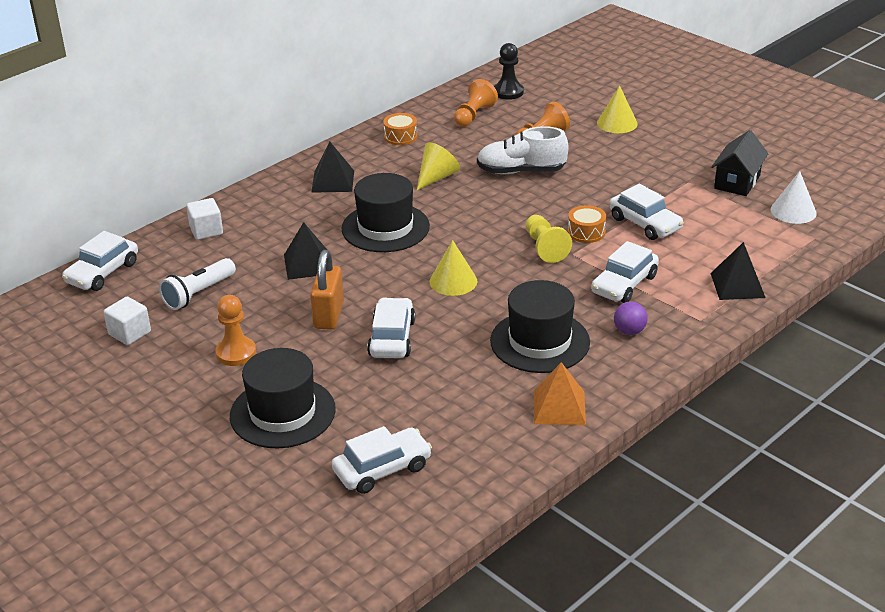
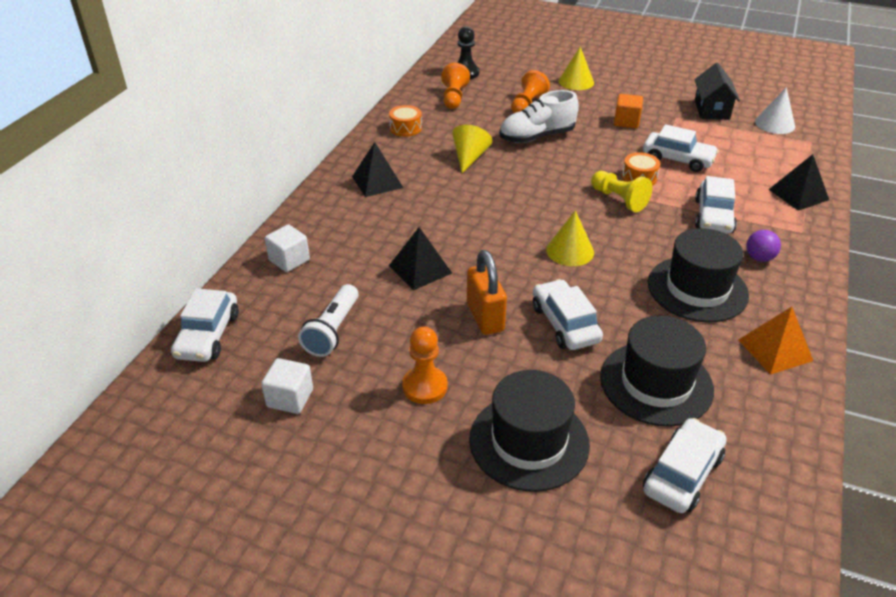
camera: 25 degrees left, 5 degrees up
black hat [341,173,430,252] -> black hat moved to [600,316,714,427]
none -> orange cube [614,94,643,128]

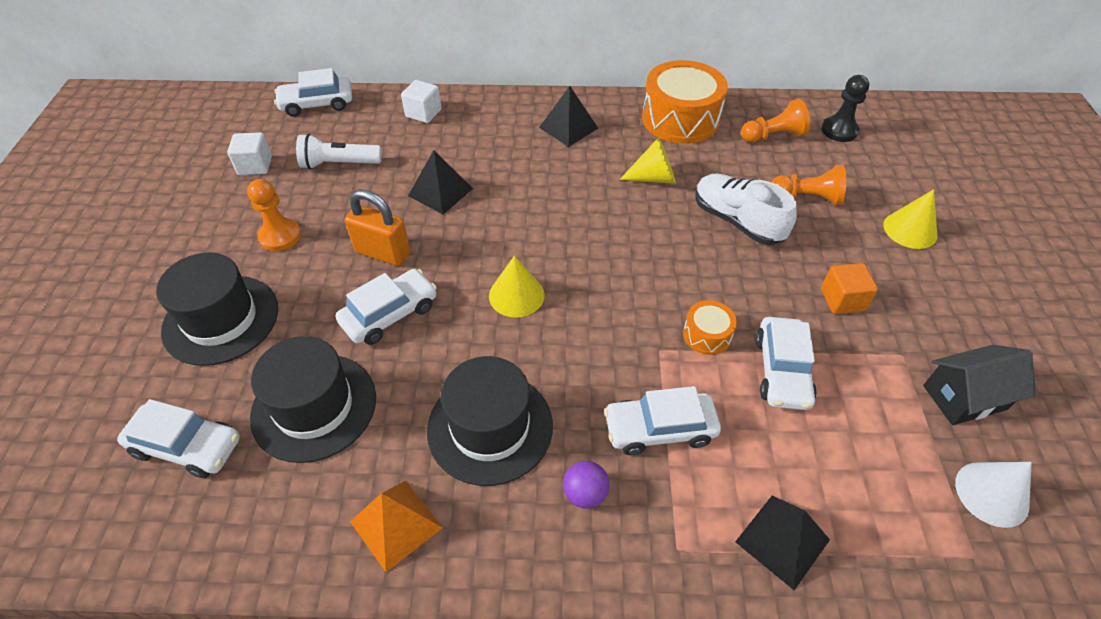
camera: 70 degrees right, 10 degrees up
orange drum [389,105,422,137] -> orange drum [642,60,728,144], size x2.12
orange padlock [467,250,507,335] -> orange padlock turned 60 degrees clockwise [345,189,410,266]
yellow pawn [591,171,652,212] -> none

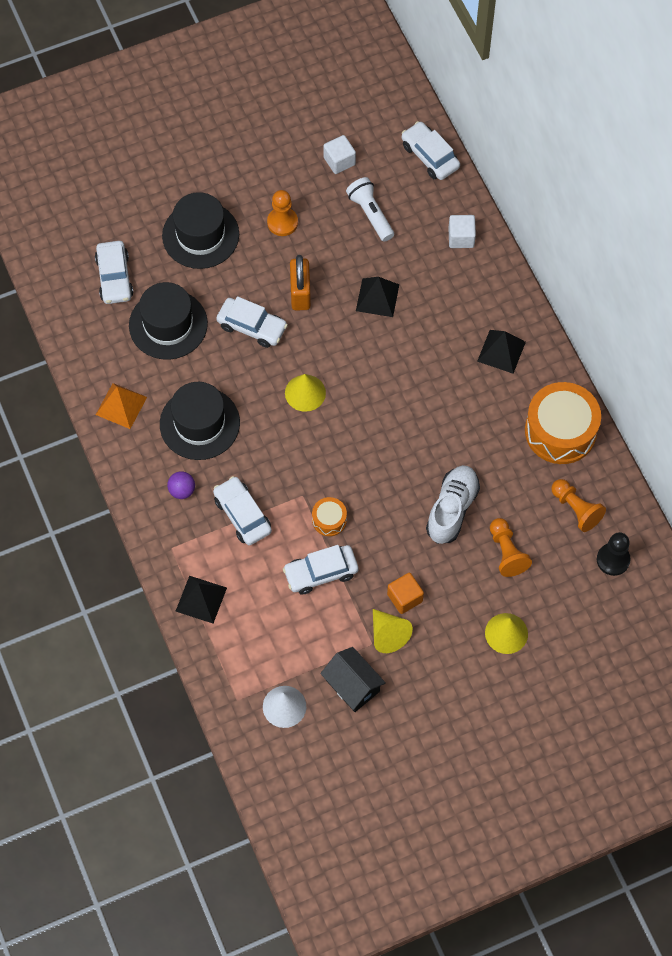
camera: 65 degrees right, 15 degrees up
yellow cone [619,137,676,184] -> yellow cone moved to [373,609,413,653]

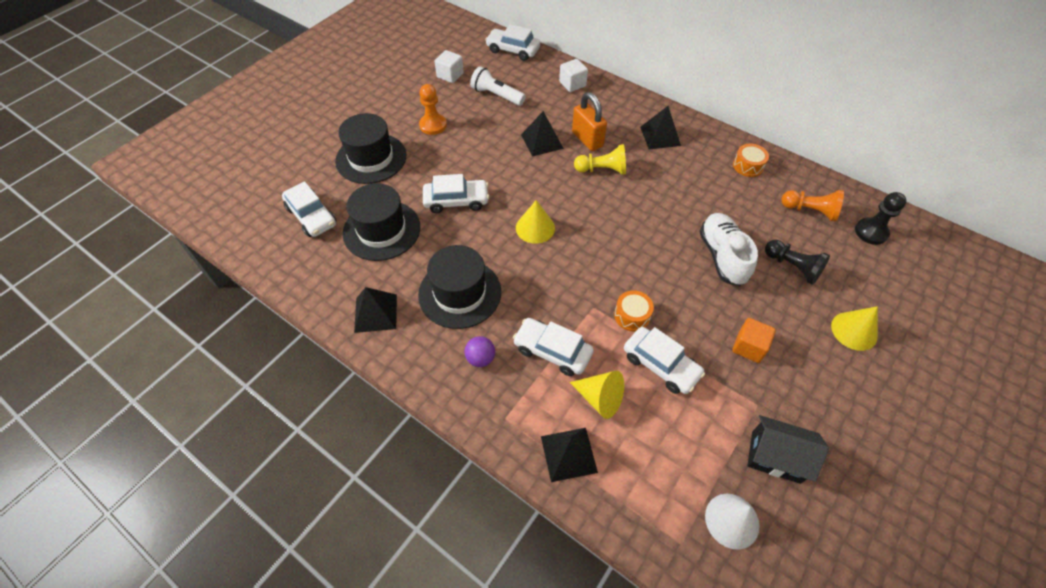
camera: 30 degrees left, 10 degrees down
orange pyramid [96,383,147,429] -> black pyramid [354,287,397,333]
white car [283,545,359,595] -> white car turned 90 degrees counterclockwise [624,327,705,394]
orange padlock [290,255,311,311] -> orange padlock moved to [572,92,607,151]
yellow cone [373,609,413,653] -> yellow cone moved to [570,371,624,419]
orange pawn [490,518,532,577] -> black pawn [765,240,830,285]
orange drum [525,382,601,464] -> orange drum [733,144,769,177], size x0.47
none -> yellow pawn [574,144,626,175]

